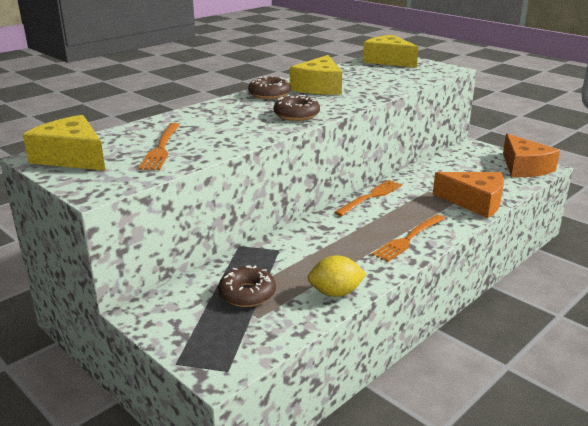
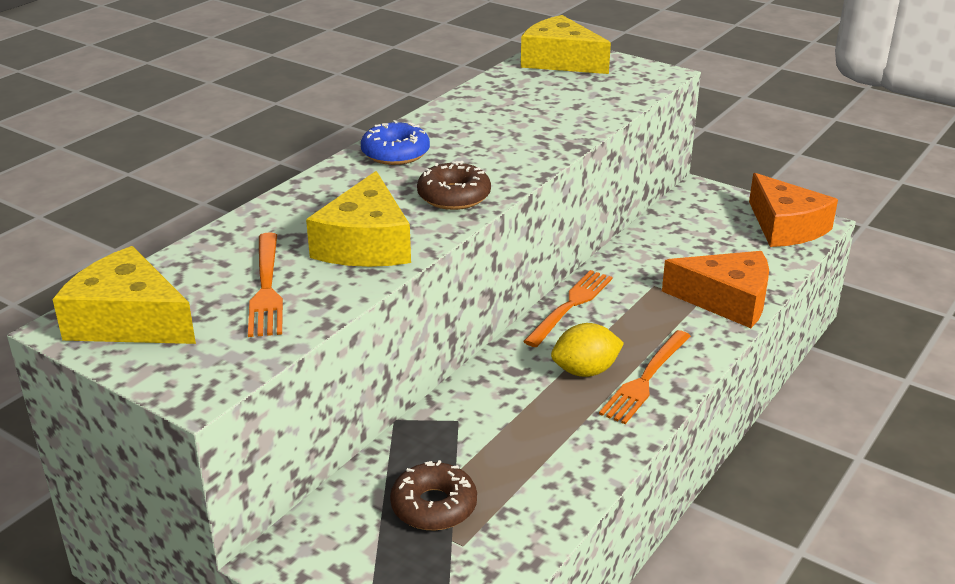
camera: 10 degrees left, 5 degrees up
brown donut [248,76,291,99] -> blue donut [361,120,430,165]
yellow cheese [290,55,342,95] -> yellow cheese moved to [306,171,411,267]
yellow lemon [308,255,366,297] -> yellow lemon moved to [551,323,624,377]

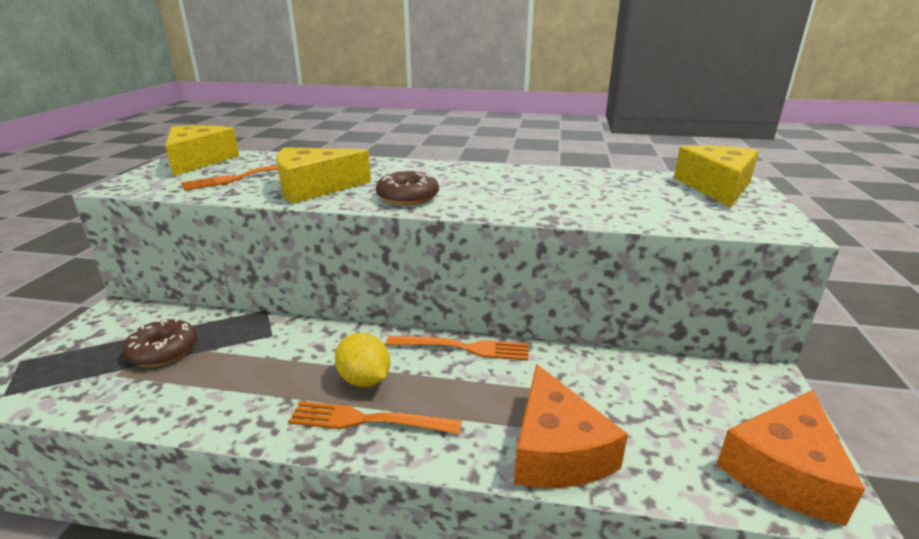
camera: 65 degrees right, 5 degrees down
blue donut [361,120,430,165] -> none

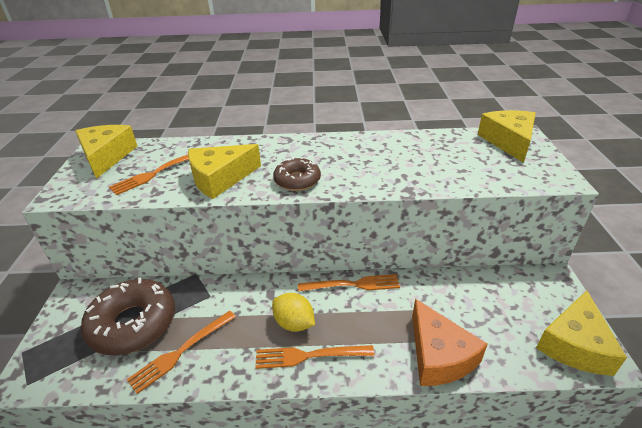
camera: 10 degrees left, 10 degrees up
brown donut [122,318,197,367] -> brown donut [81,277,175,355], size x1.73
orange cheese [717,390,865,526] -> yellow cheese [536,290,627,376]
none -> orange fork [127,311,236,394]

